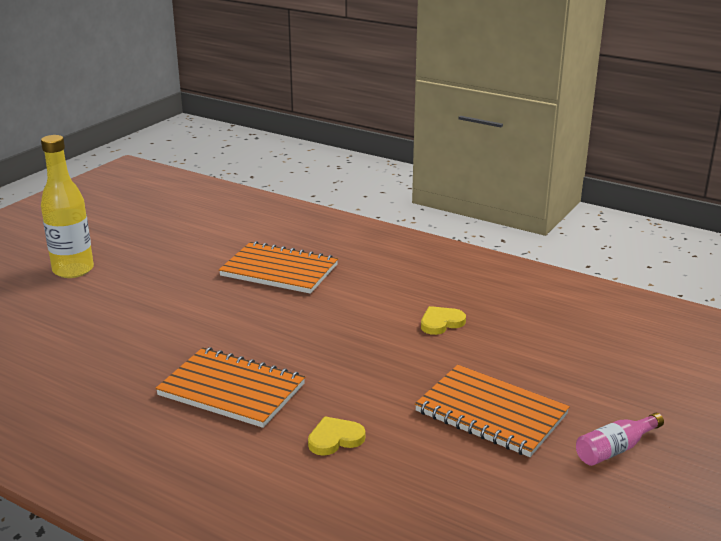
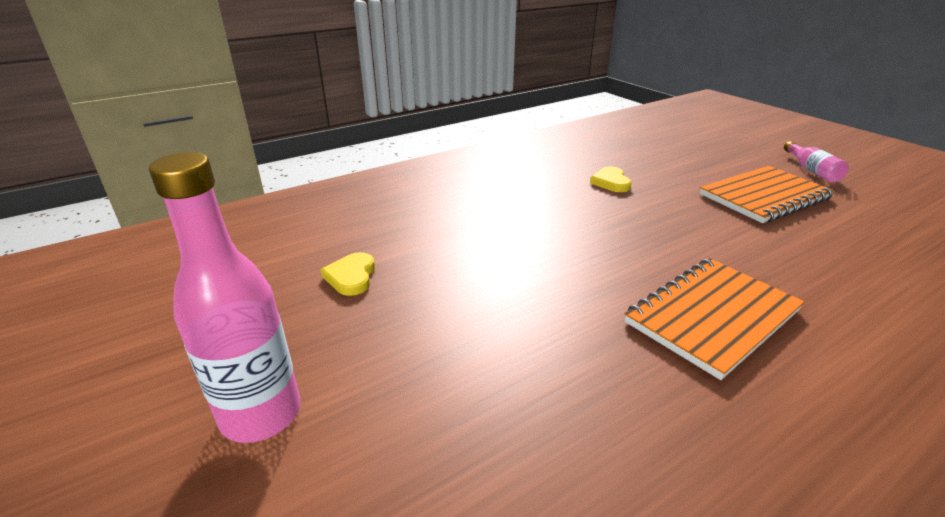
camera: 65 degrees left, 5 degrees up
yellow bottle [41,135,94,278] -> pink bottle [149,152,301,443]
orange notebook [219,241,338,294] -> none
yellow heart [308,416,365,456] -> yellow heart moved to [321,252,375,296]

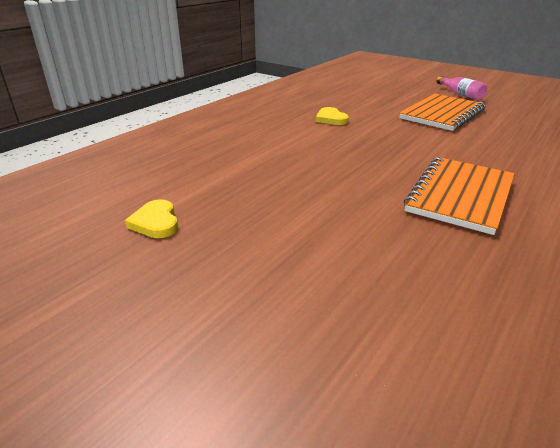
camera: 20 degrees left, 0 degrees up
pink bottle [149,152,301,443] -> none

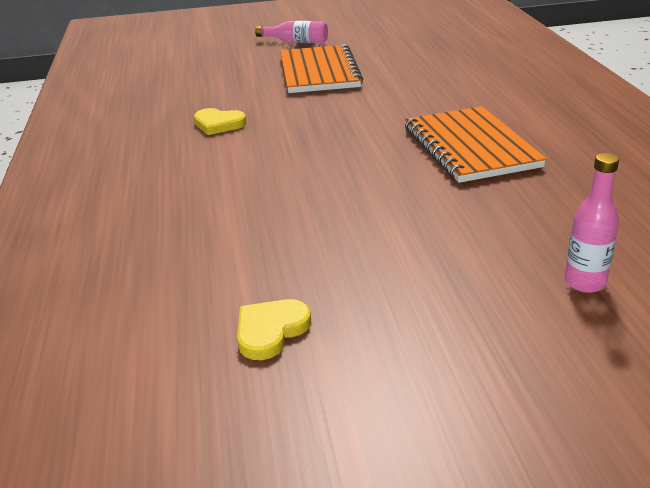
camera: 45 degrees left, 0 degrees up
yellow heart [125,199,178,238] -> yellow heart turned 105 degrees clockwise [237,299,311,360]
none -> pink bottle [564,153,619,293]

